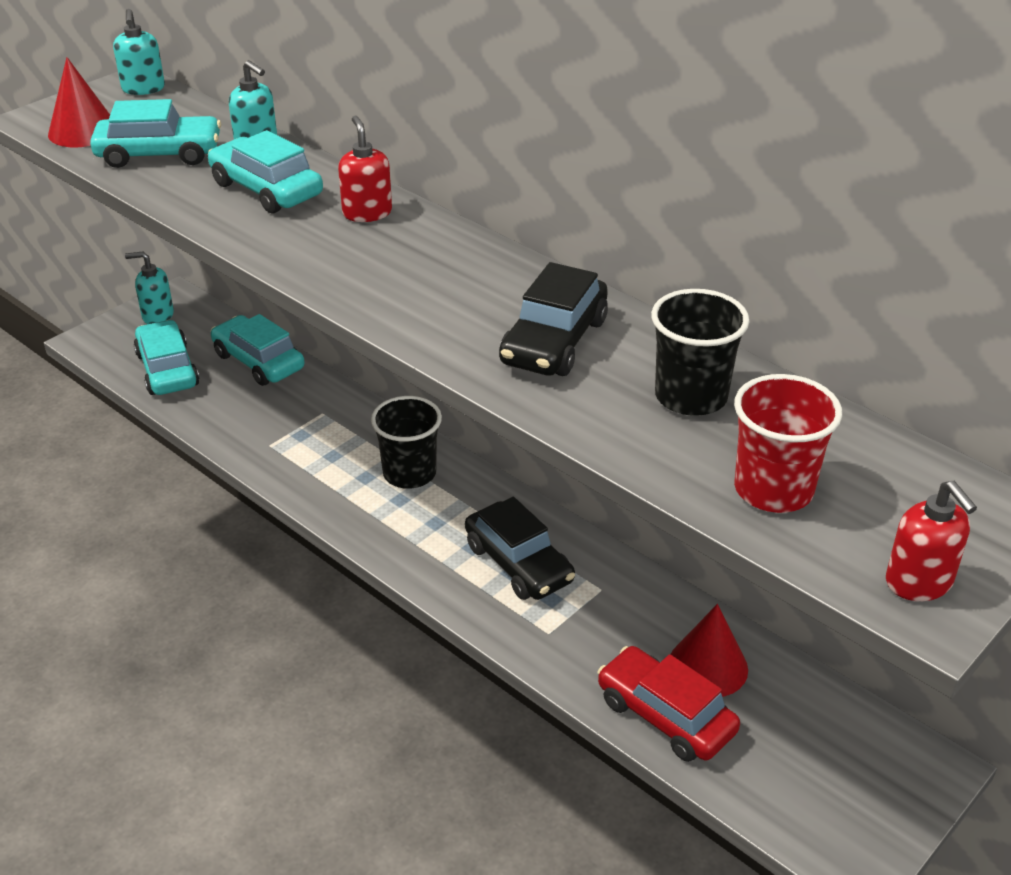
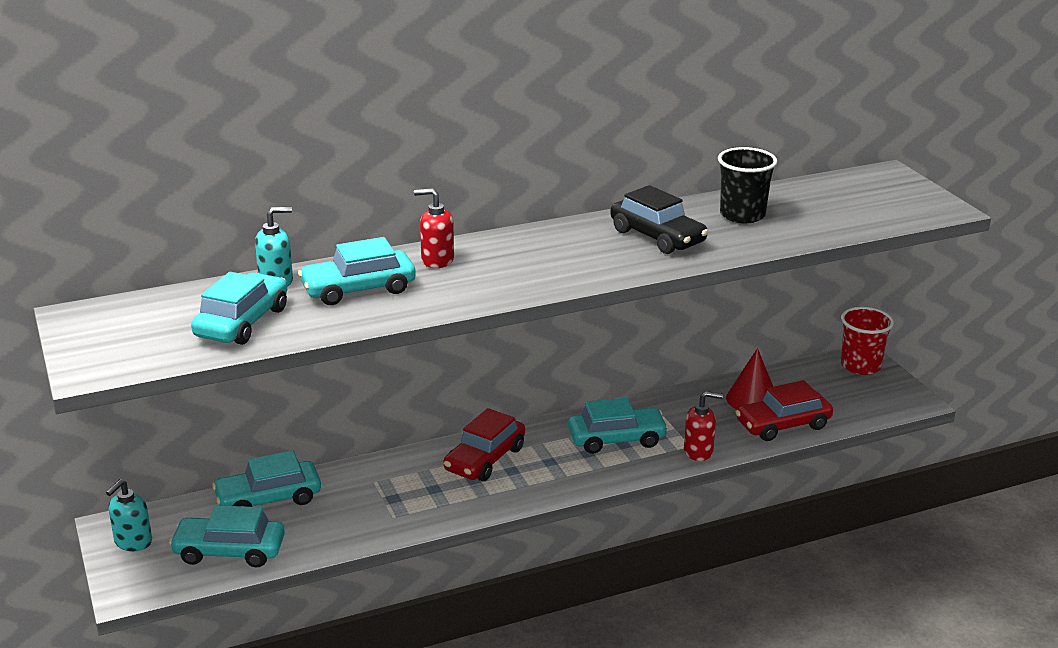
camera: 65 degrees left, 10 degrees down
red cone [48,57,110,147] -> none
turquoise soap dispenser [113,9,165,95] -> none
black cup [371,396,442,489] -> red car [444,408,525,481]
black car [465,497,575,600] -> turquoise car [568,398,669,454]
red cup [734,374,842,513] -> red cup moved to [841,307,894,375]
red soap dispenser [886,481,977,601] -> red soap dispenser moved to [684,391,723,461]

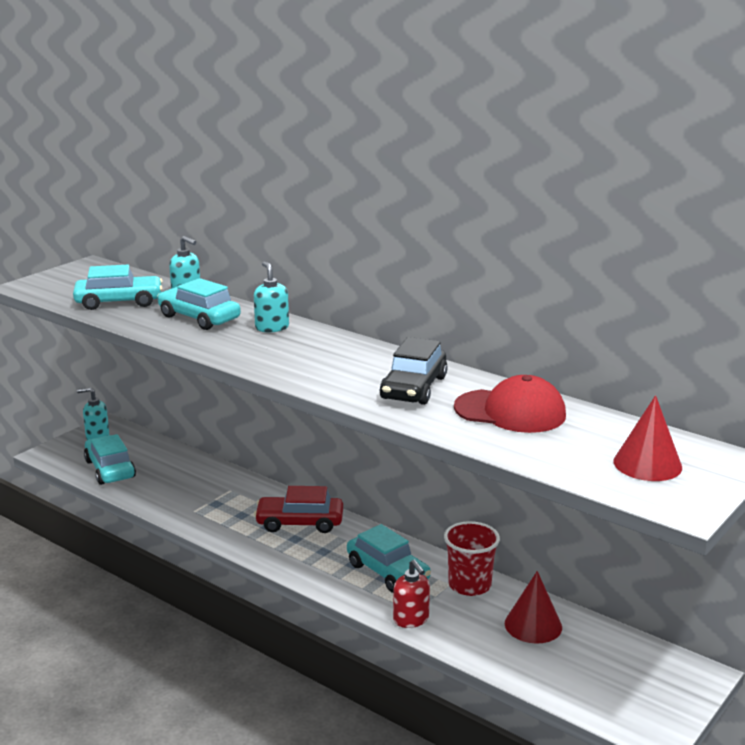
camera: 60 degrees right, 5 degrees down
turquoise car [212,450,321,507] -> none
red soap dispenser [414,188,454,268] -> turquoise soap dispenser [254,261,289,333]
black cup [718,147,777,223] -> red cap [454,375,566,433]
red car [736,380,833,441] -> none
red cup [841,307,894,375] -> red cup moved to [444,521,500,596]
none -> red cone [613,395,682,481]

